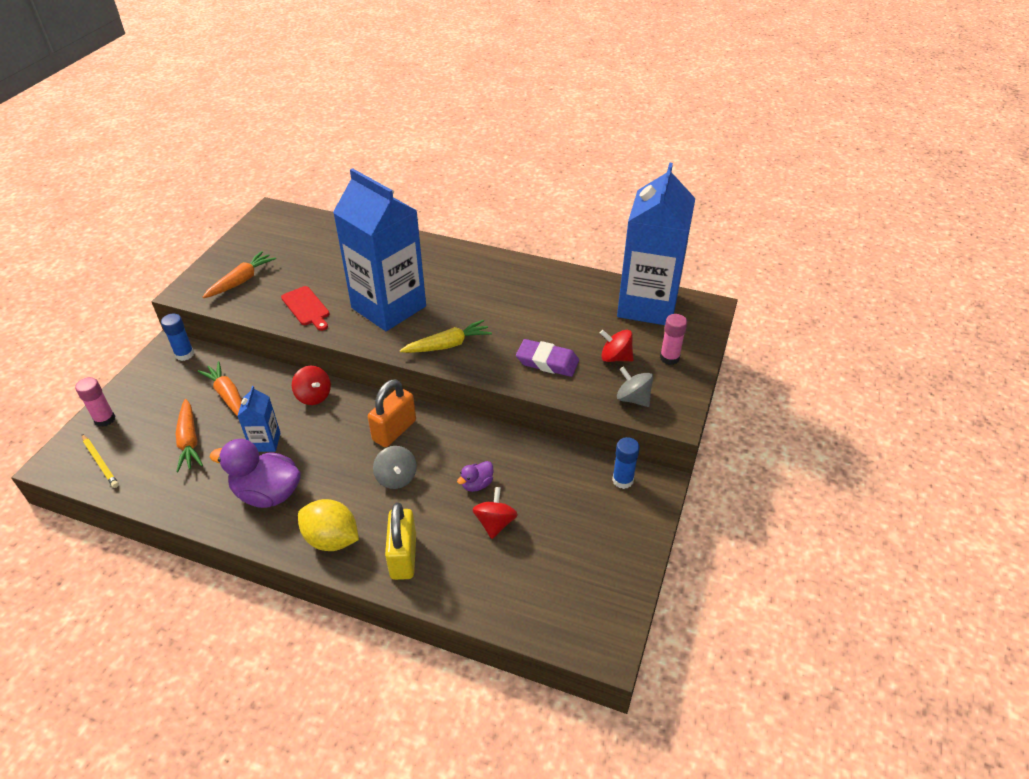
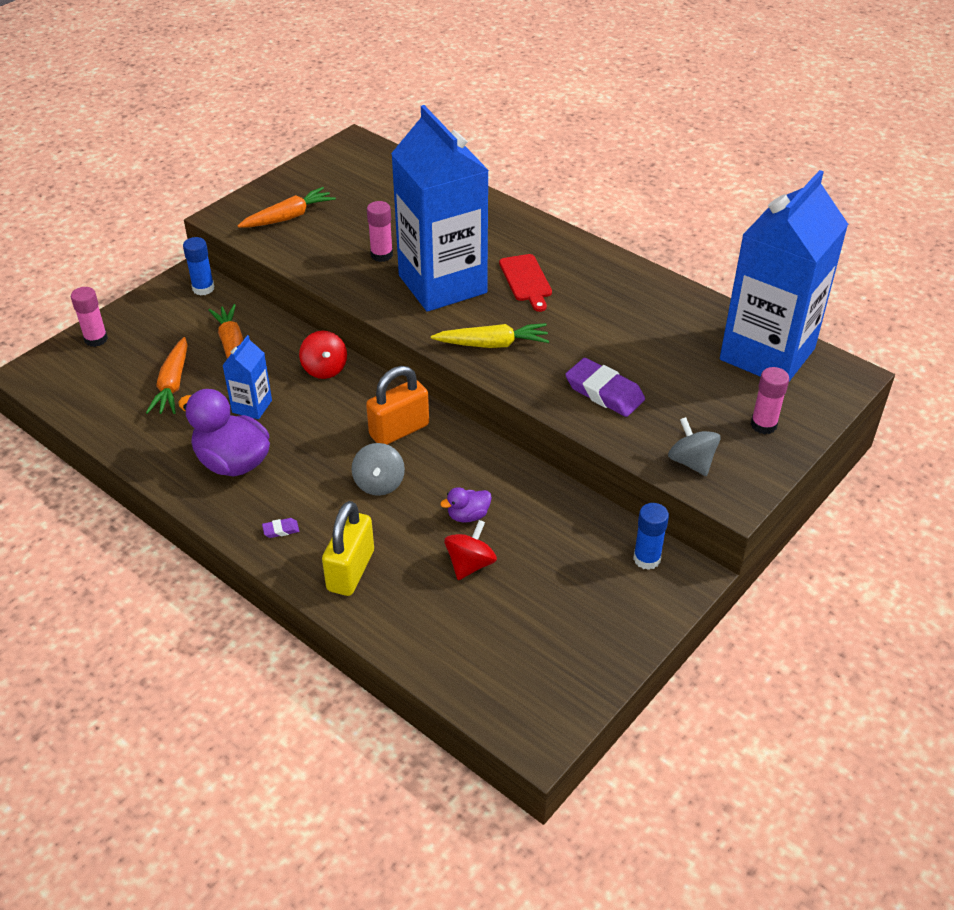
camera: 20 degrees right, 0 degrees up
yellow pencil [82,434,119,488] -> none
red cutting board [281,286,330,331] -> red cutting board moved to [499,254,552,312]
yellow lemon [298,499,359,551] -> purple eraser [262,518,299,538]
red spinning top [600,330,634,362] -> none
none -> pink glue stick [367,201,393,262]

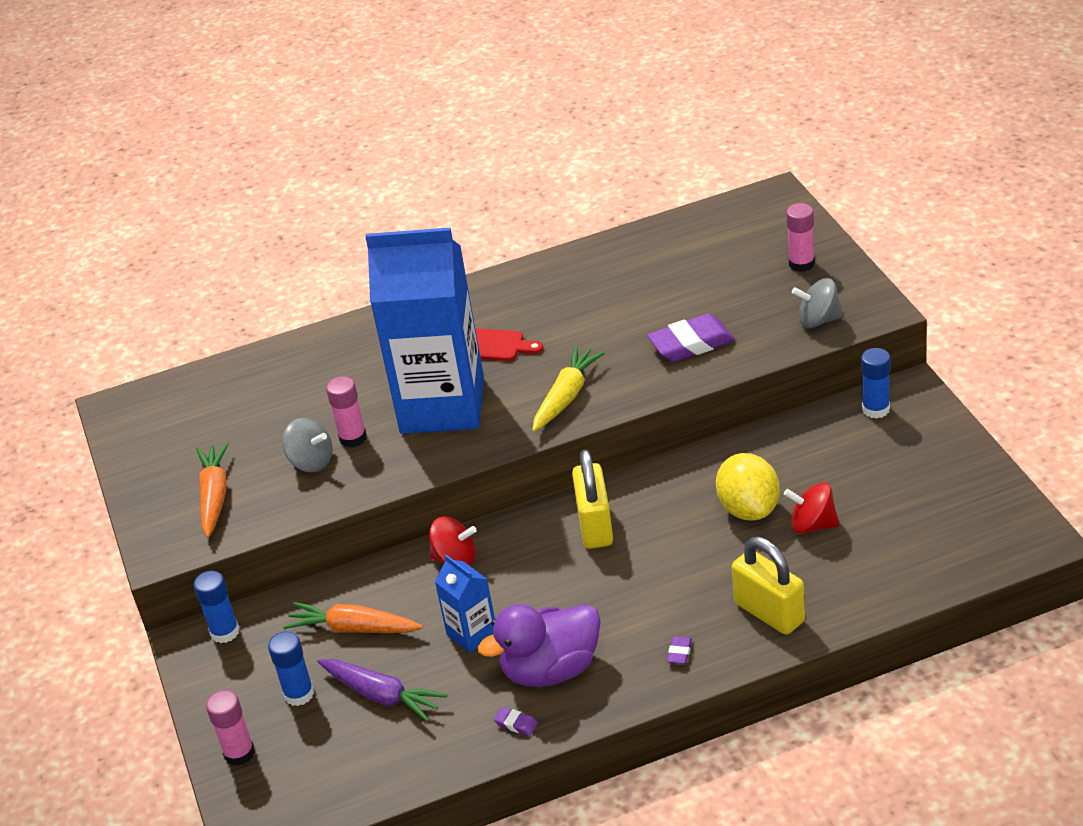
camera: 55 degrees left, 5 degrees down
orange carrot [146,337,188,414] -> purple carrot [317,659,447,722]
grey spinning top [352,443,405,496] -> grey spinning top moved to [282,418,333,472]
orange padlock [366,366,429,445] -> yellow padlock [572,449,613,549]
purple duck [440,487,492,523] -> yellow lemon [716,453,780,521]
red spinning top [444,520,497,580] -> red spinning top turned 45 degrees counterclockwise [784,482,839,534]
blue carton [720,170,848,381] -> none
none -> blue glue stick [268,631,314,706]
none -> purple eraser [494,707,538,736]

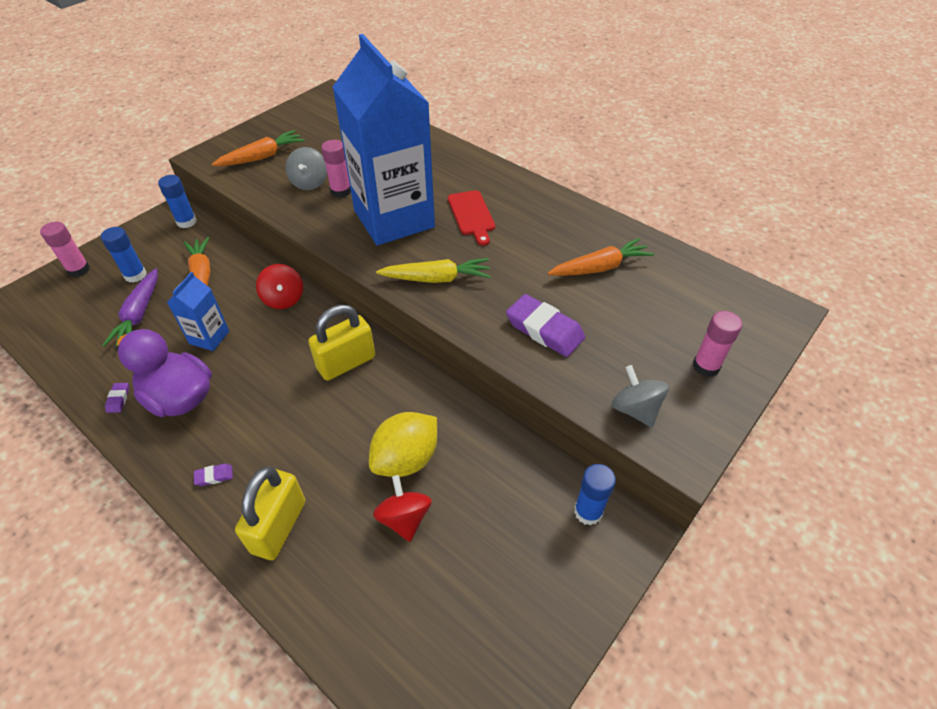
camera: 55 degrees right, 10 degrees up
none -> orange carrot [548,238,654,276]

